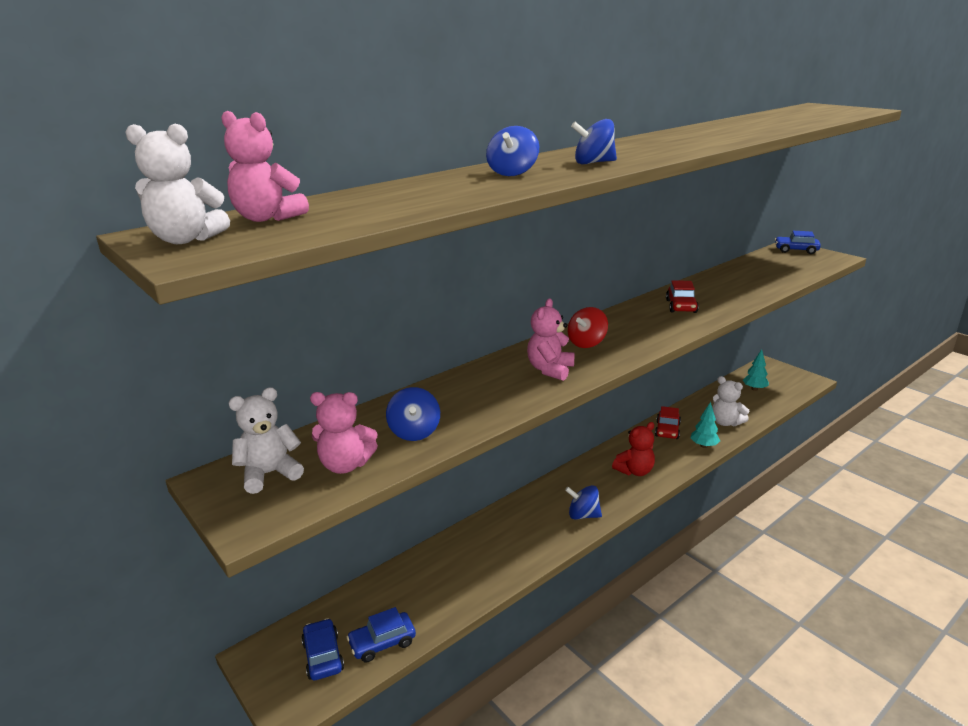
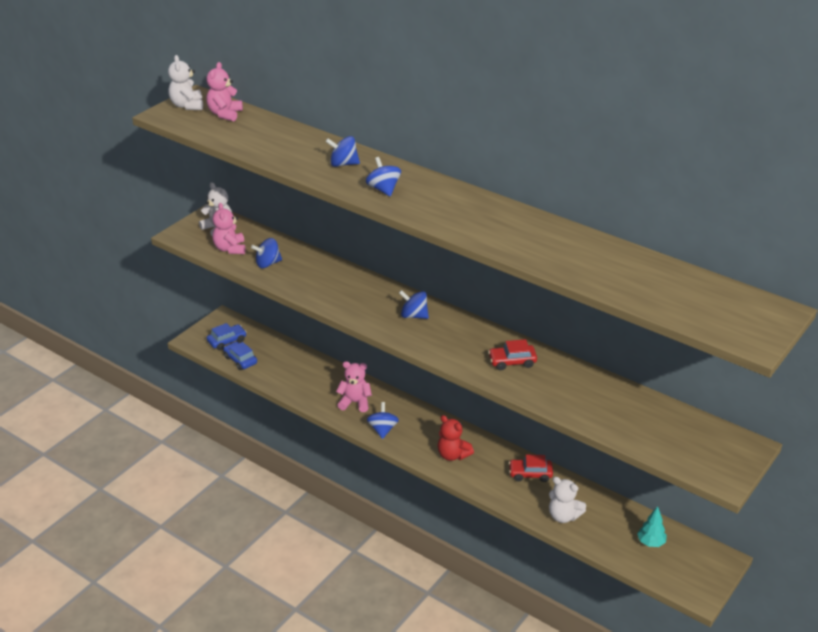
camera: 75 degrees right, 10 degrees up
pink teddy bear [527,298,574,381] -> pink teddy bear moved to [336,361,372,412]
red spinning top [568,307,608,348] -> blue spinning top [399,290,429,319]
turquoise tree [691,402,720,448] -> none
white teddy bear [712,376,749,426] -> white teddy bear turned 90 degrees counterclockwise [549,477,586,523]
blue car [775,231,821,254] -> none

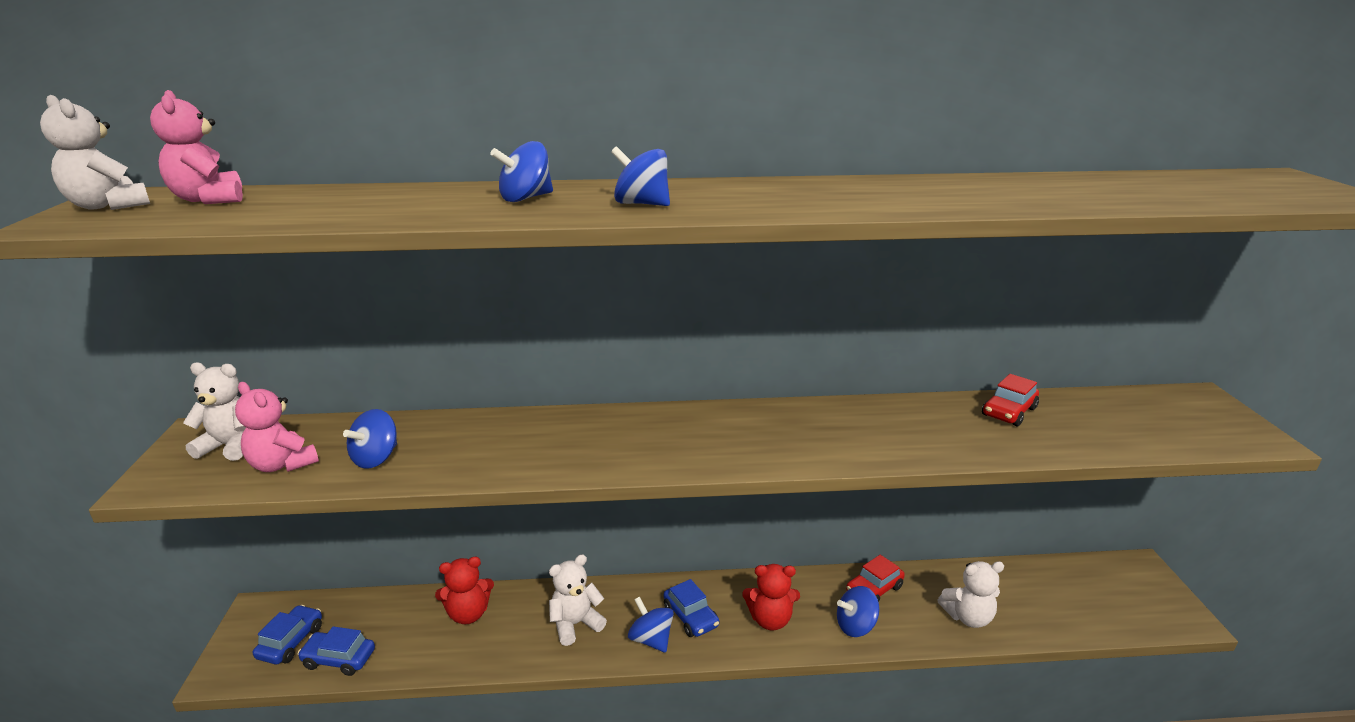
camera: 40 degrees left, 10 degrees down
pink teddy bear [336,361,372,412] -> white teddy bear [549,554,607,646]
blue spinning top [399,290,429,319] -> blue spinning top moved to [837,586,879,637]
red car [488,339,537,370] -> red car moved to [982,374,1039,426]
turquoise tree [637,506,667,547] -> none
none -> red teddy bear [435,557,494,624]
none -> blue car [664,579,719,637]

